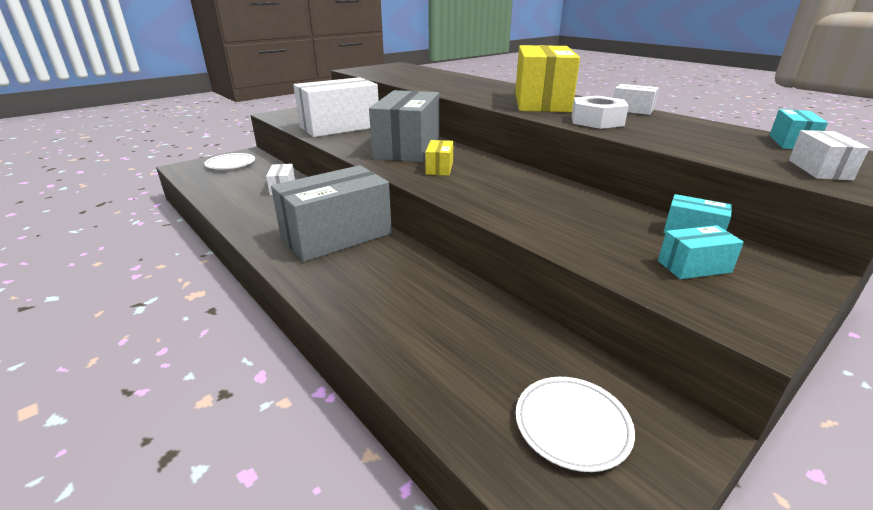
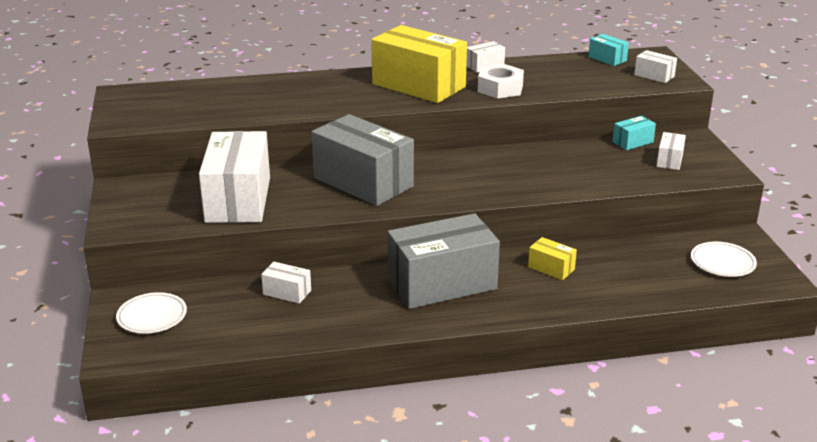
camera: 60 degrees left, 0 degrees up
grey box [271,165,392,262] -> grey box turned 75 degrees clockwise [388,213,500,309]
yellow box [425,140,454,175] -> yellow box moved to [528,237,577,280]
turquoise box [658,225,744,279] -> white box [657,132,686,170]

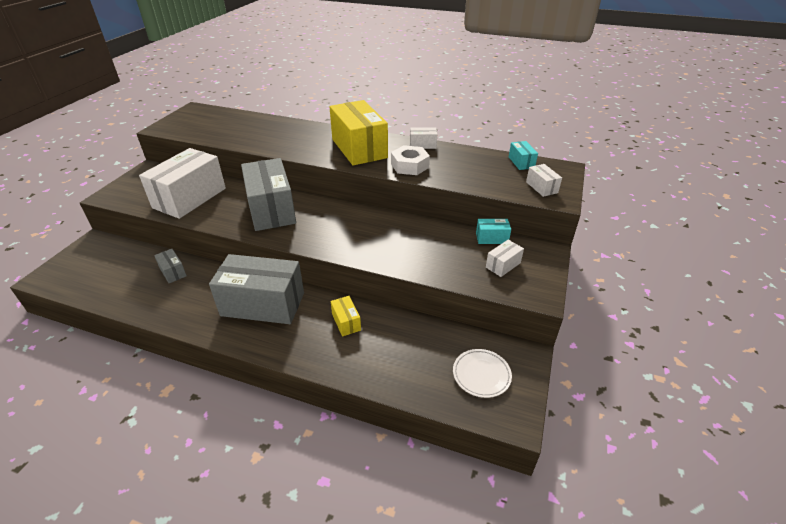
camera: 30 degrees right, 10 degrees up
white plate [116,292,187,334] -> none
white box [261,262,311,304] -> grey box [154,249,187,283]

